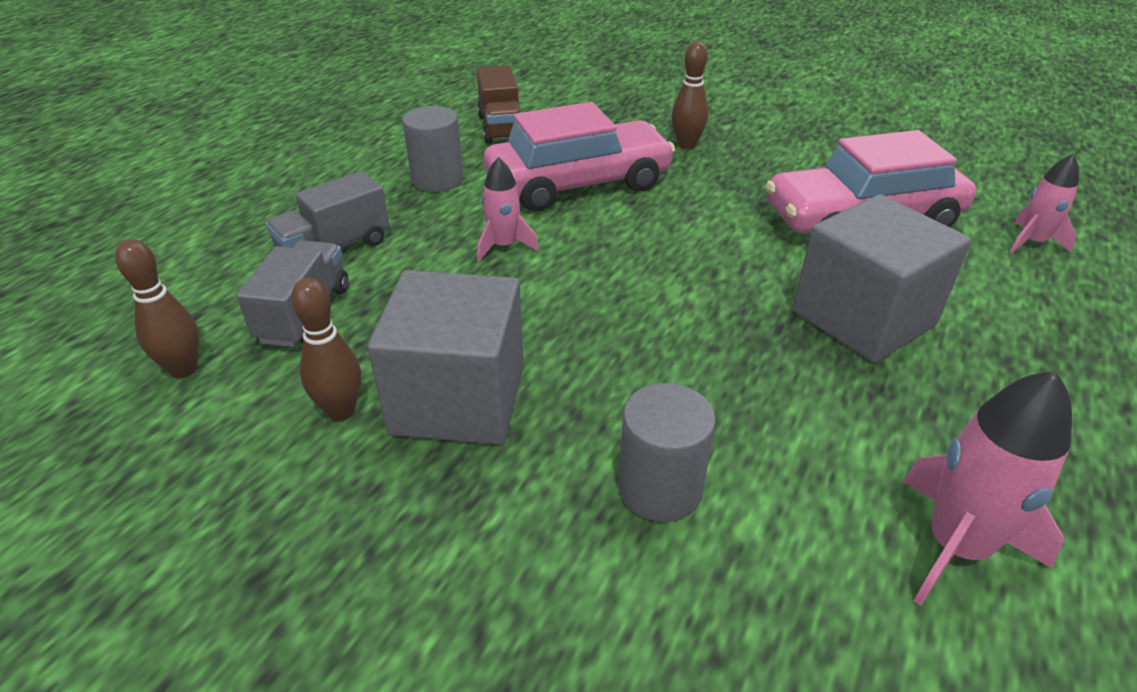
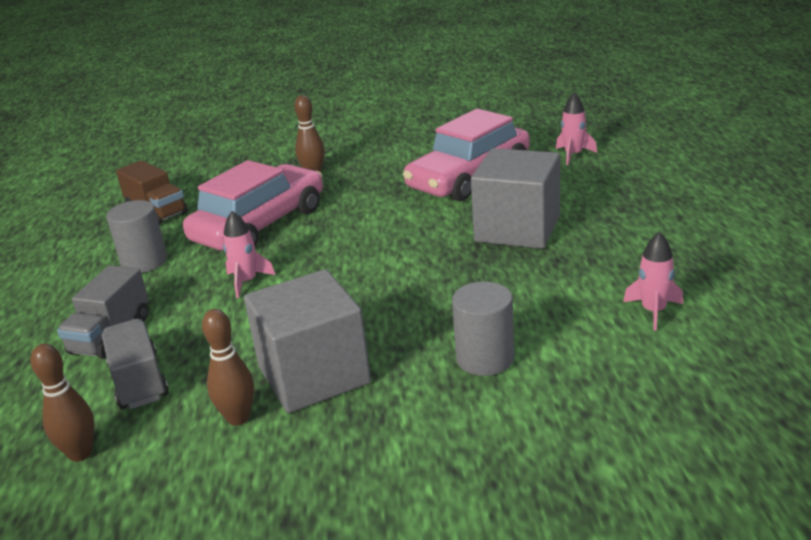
camera: 30 degrees left, 10 degrees down
pink rocket [902,370,1072,606] -> pink rocket [623,232,683,331], size x0.62

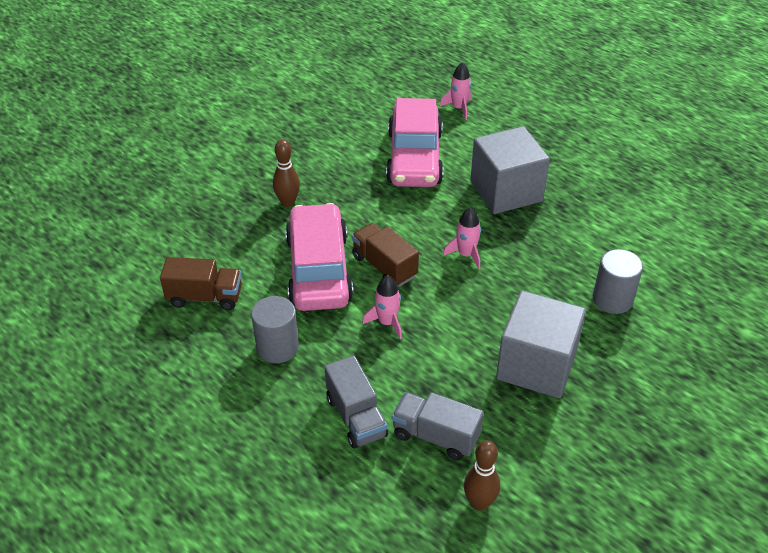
camera: 45 degrees left, 15 degrees up
brown bowling pin [202,309,254,426] -> none
pink rocket [623,232,683,331] -> pink rocket moved to [443,207,481,269]
none -> brown truck [352,223,419,287]

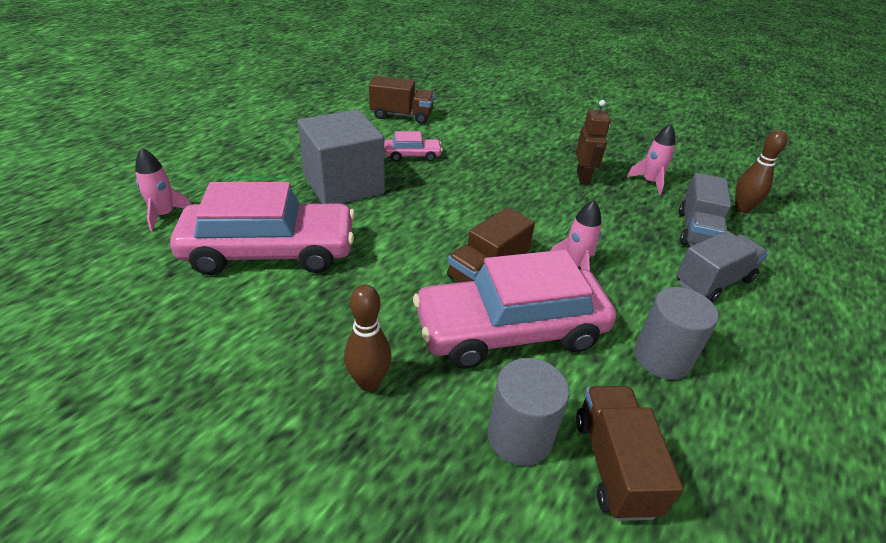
camera: 100 degrees left, 5 degrees down
pink rocket [443,207,481,269] -> pink rocket moved to [627,124,675,195]
grey cube [496,290,586,398] -> brown robot [576,100,611,185]
grey cylinder [593,249,643,314] -> grey cylinder moved to [487,358,569,466]
none -> brown truck [369,76,434,124]
none -> pink car [384,131,443,162]

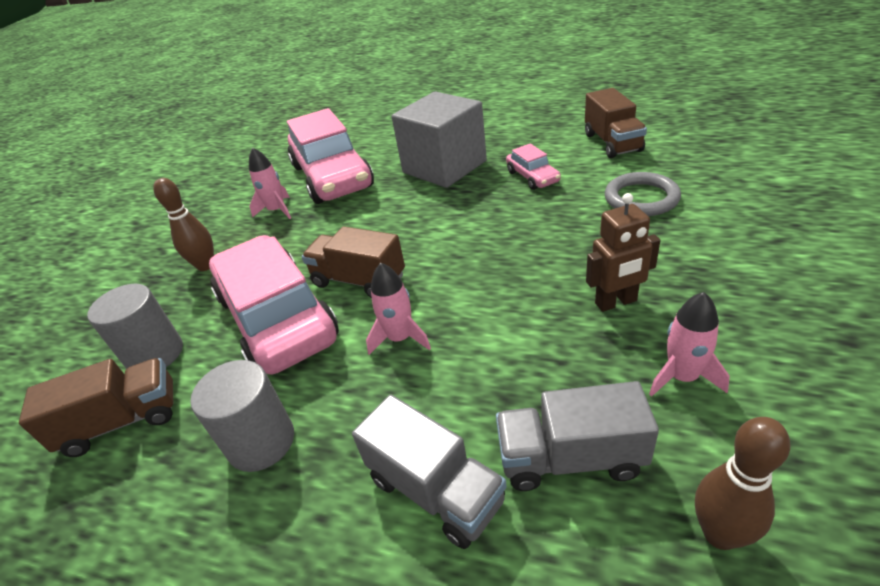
camera: 80 degrees right, 0 degrees up
pink rocket [135,148,191,232] -> pink rocket moved to [249,148,291,219]
none -> grey ring [605,172,681,216]

